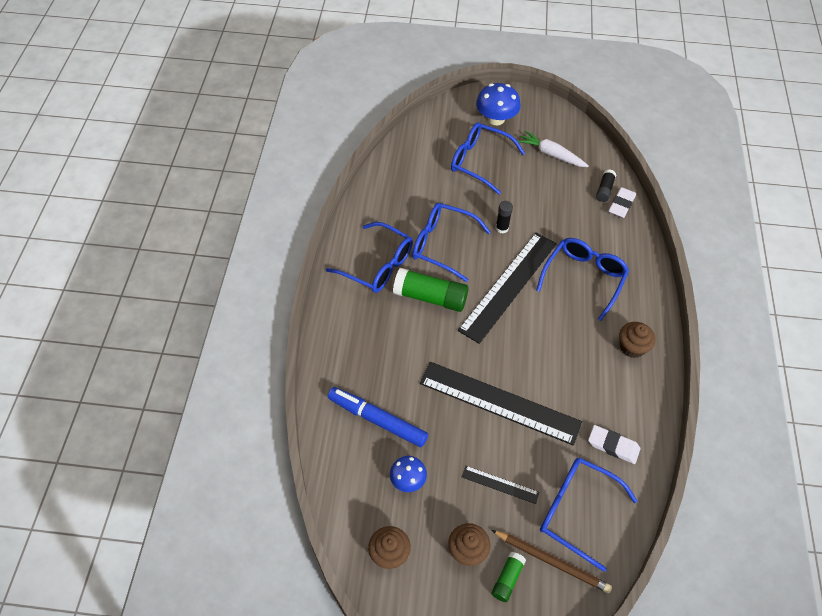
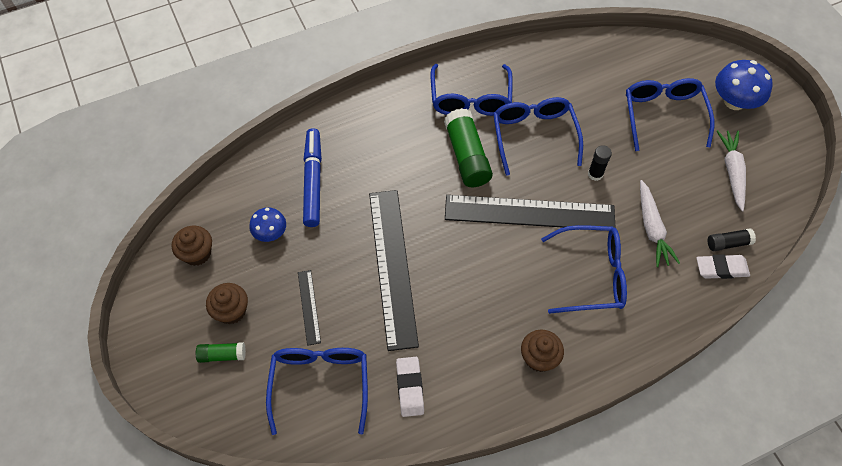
camera: 60 degrees right, 5 degrees up
brown pencil [492,530,612,593] -> none
none -> white carrot [640,180,680,267]

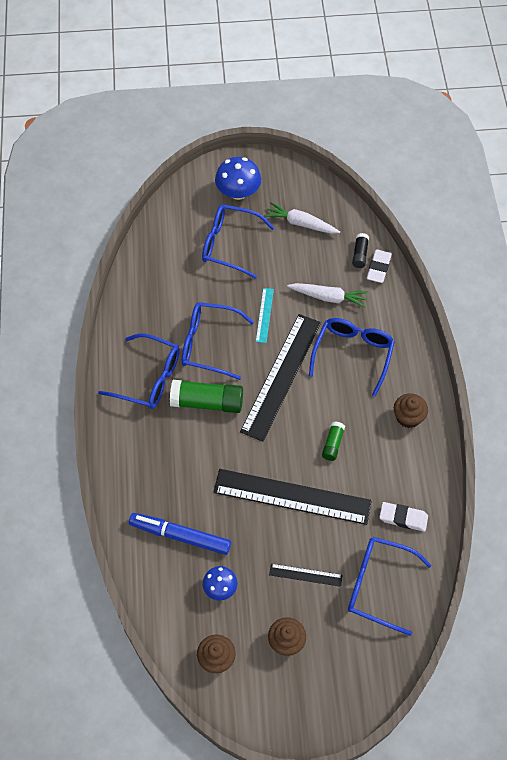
camera: 70 degrees left, 0 degrees up
green glue stick [196,342,246,363] -> green glue stick moved to [322,421,345,461]
black glue stick [588,145,612,181] -> turquoise ruler [256,288,274,343]

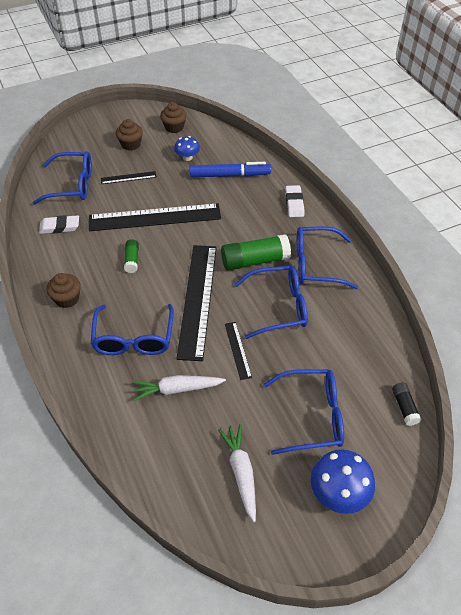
camera: 160 degrees right, 10 degrees down
turquoise ruler [256,288,274,343] -> black ruler [225,322,252,380]
white carrot [264,202,340,234] -> white carrot turned 105 degrees counterclockwise [218,424,256,522]
black glue stick [352,233,369,268] -> black glue stick moved to [392,382,422,426]
white eraser [367,249,392,283] -> white eraser moved to [285,185,304,217]

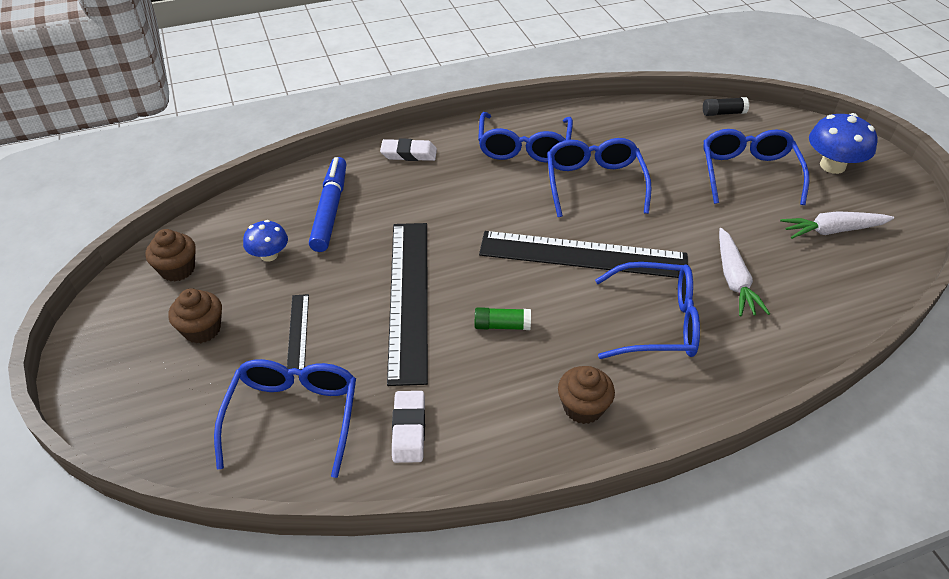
camera: 85 degrees left, 5 degrees down
green glue stick [221,234,291,271] -> none
black ruler [225,322,252,380] -> none

